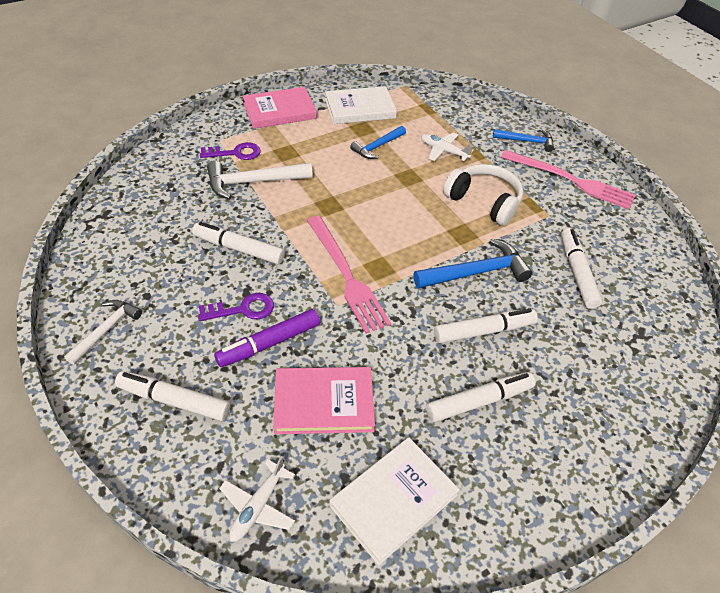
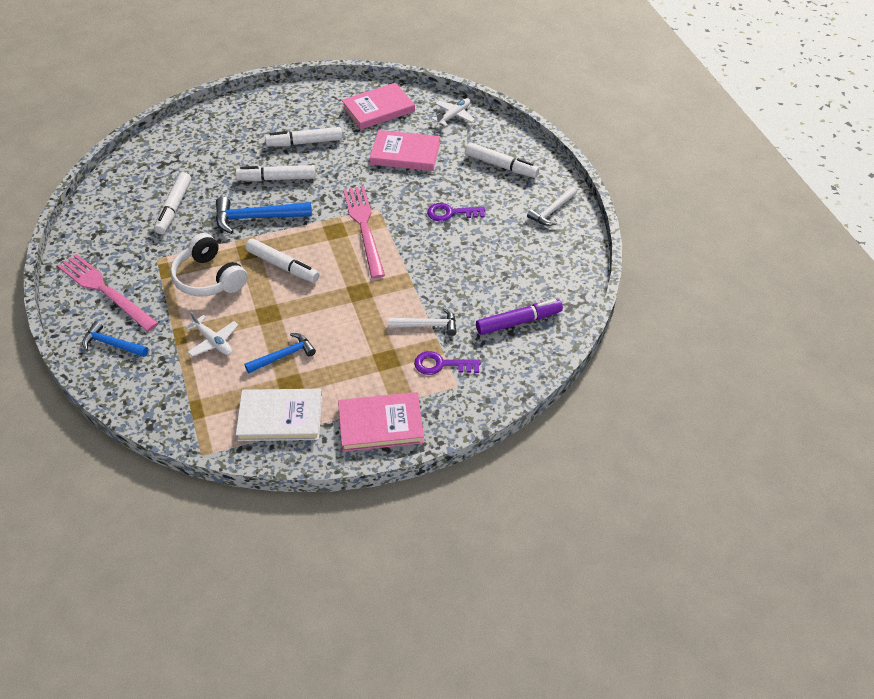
camera: 165 degrees left, 0 degrees up
white marker [192,222,285,264] -> white marker moved to [245,238,319,283]
white hammer [207,161,313,199] -> white hammer [389,308,457,336], size x0.64
purple marker [214,309,320,367] -> purple marker moved to [476,299,563,335]
white book [329,437,460,565] -> pink book [342,83,415,130]

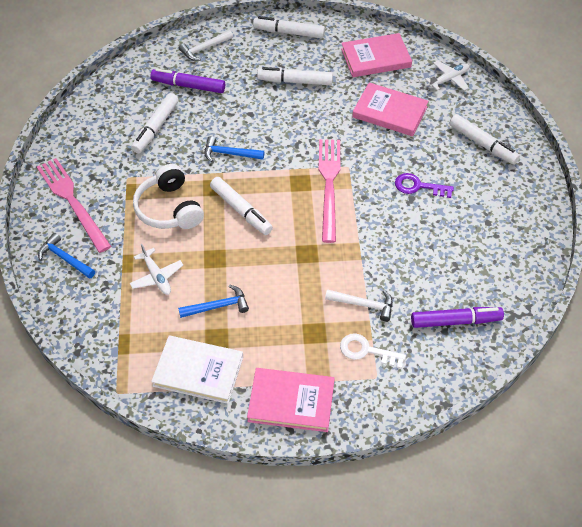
camera: 15 degrees right, 5 degrees up
blue hammer [216,197,312,234] -> blue hammer [204,136,264,162], size x0.64
white marker [236,165,316,181] -> white marker moved to [253,16,325,38]
purple key [414,351,481,375] -> white key [340,333,406,369]
white hammer [527,187,577,226] -> white hammer moved to [179,30,233,61]
none -> purple marker [150,68,225,93]

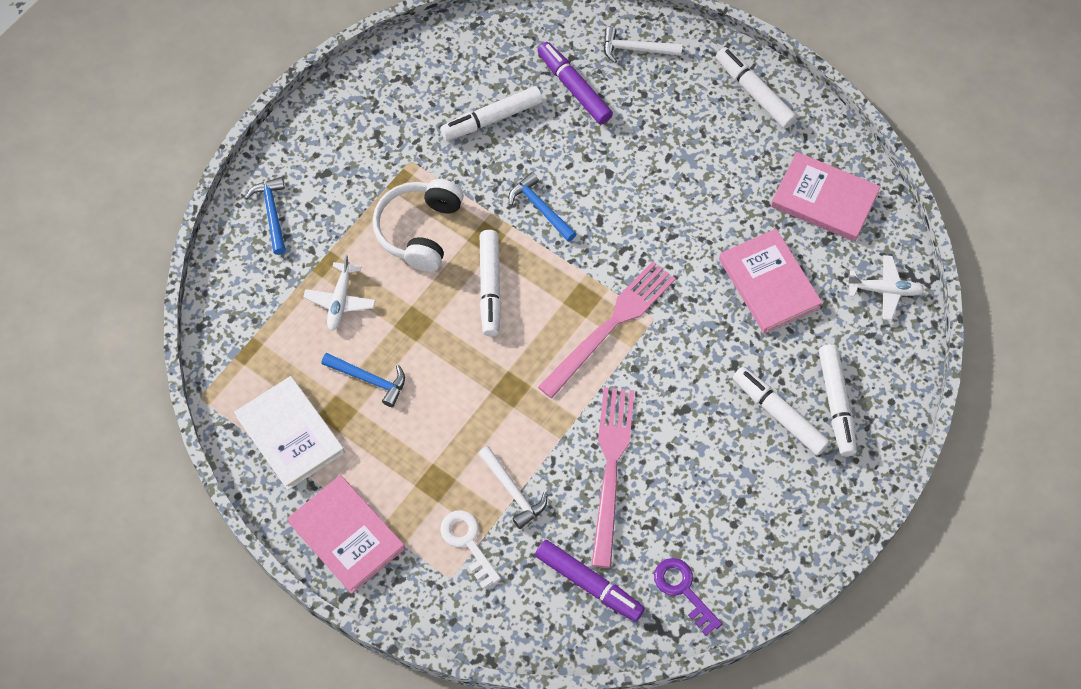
camera: 40 degrees right, 10 degrees up
pink fork [37,158,111,253] -> pink fork moved to [591,387,634,568]
white marker [257,67,333,85] -> white marker moved to [733,367,830,456]
purple key [395,173,454,198] -> purple key moved to [654,558,722,636]

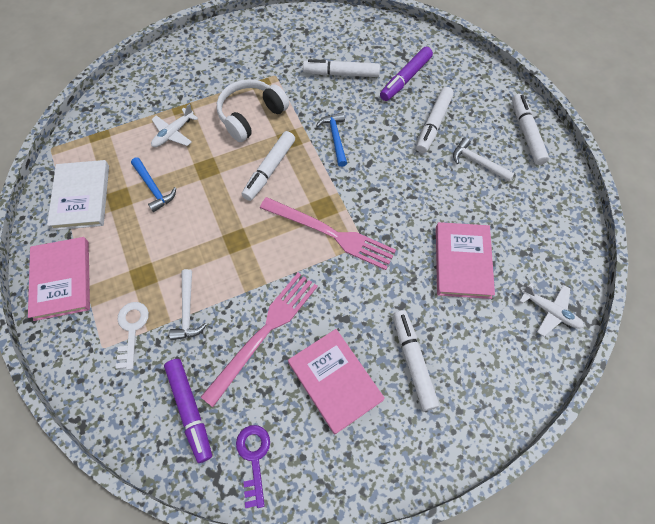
camera: 30 degrees right, 0 degrees up
blue hammer [245,177,286,255] -> none
purple marker [537,42,613,124] -> purple marker turned 135 degrees counterclockwise [380,47,433,101]
pink fork [538,261,676,398] -> pink fork turned 45 degrees clockwise [260,197,396,270]
white hammer [604,27,682,63] -> white hammer moved to [453,137,514,182]
pink book [771,152,881,242] -> pink book moved to [288,329,385,434]
white marker [819,344,857,456] -> white marker moved to [416,87,454,153]

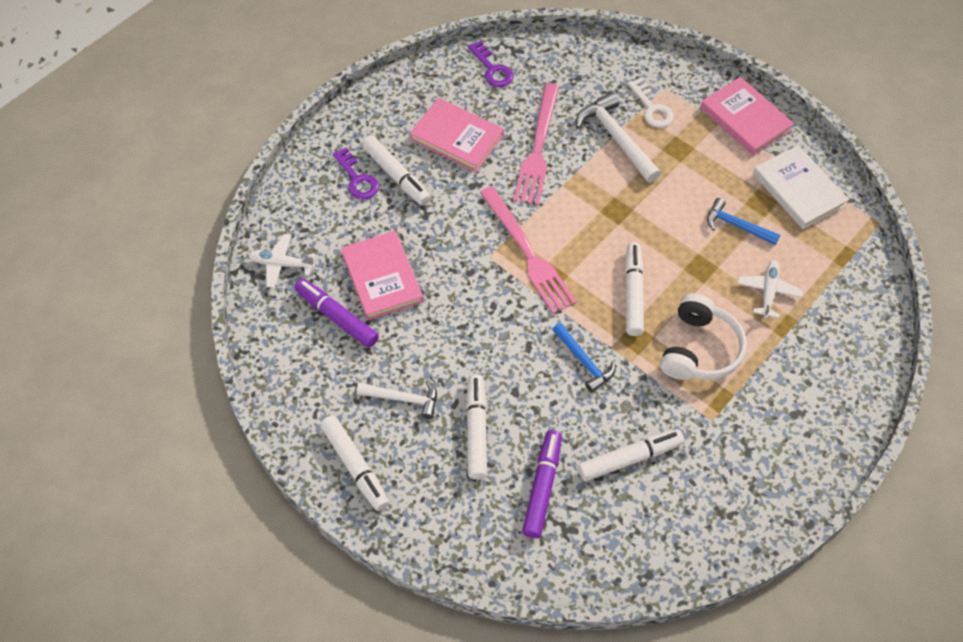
camera: 155 degrees right, 5 degrees down
purple marker [164,359,212,463] -> purple marker moved to [294,279,379,348]
white hammer [169,269,207,340] -> white hammer [576,92,661,183], size x1.56
pink fork [260,197,396,270] -> pink fork turned 120 degrees counterclockwise [480,186,577,314]
none -> purple key [333,147,379,200]

